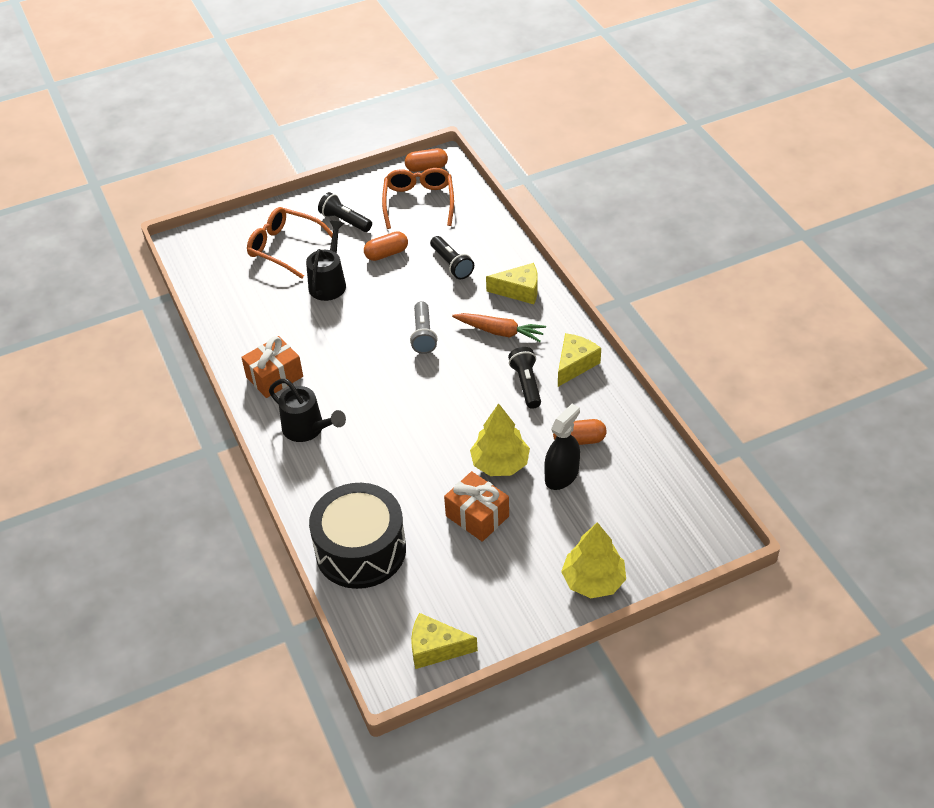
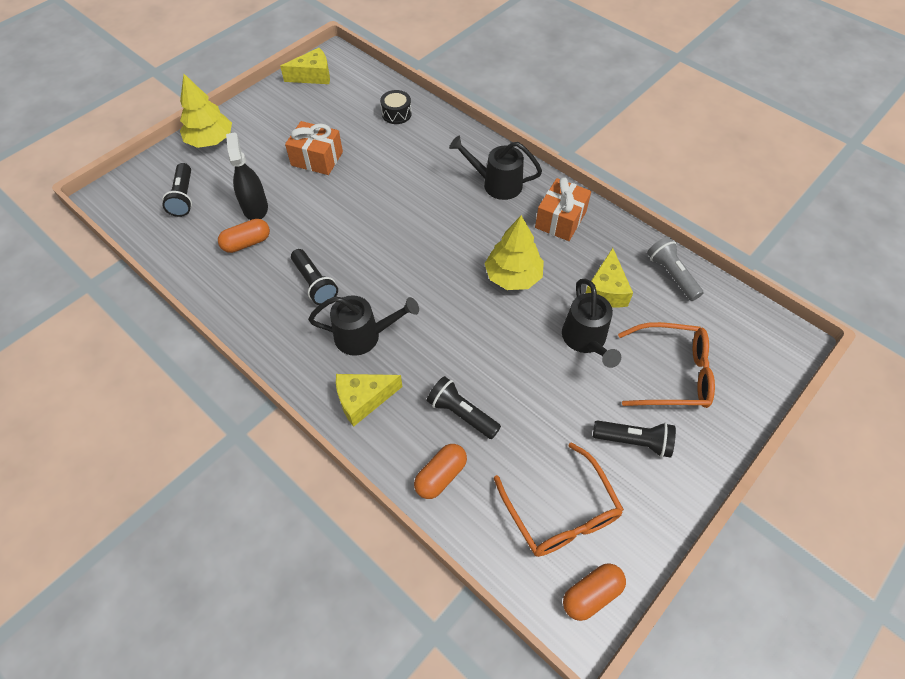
camera: 155 degrees right, 10 degrees up
black drum [309,483,406,589] -> black drum [380,90,412,124], size x0.42
orange capsule [364,231,408,261] -> orange capsule moved to [414,444,467,499]
grey flashlight [410,301,438,354] -> grey flashlight moved to [647,237,703,301]
orange carrot [452,313,546,342] -> black watering can [308,295,419,356]
yellow tree [470,403,530,476] -> yellow tree moved to [484,215,544,290]
black spray bottle [544,404,580,490] -> black spray bottle turned 150 degrees clockwise [226,133,268,220]
yellow cheese [558,333,601,387] -> yellow cheese moved to [586,248,633,308]
none -> black flashlight [162,163,192,217]

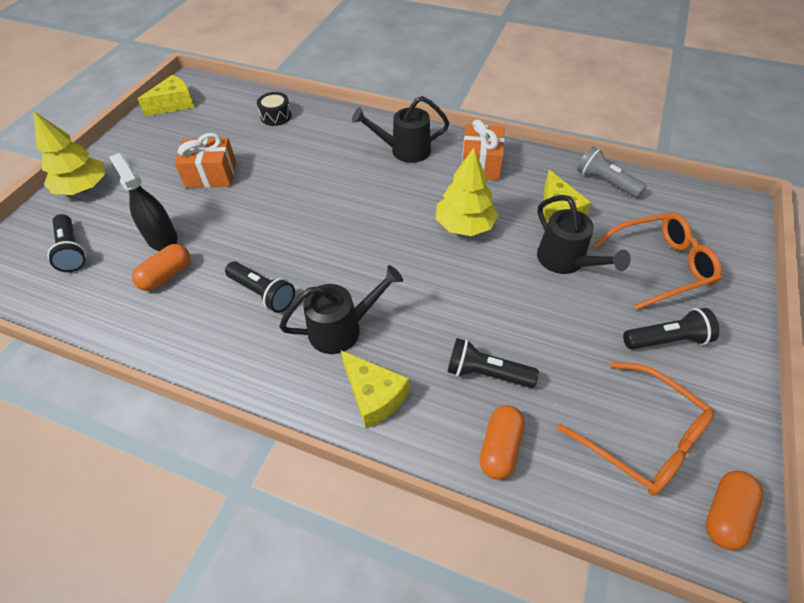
camera: 20 degrees left, 5 degrees down
yellow cheese [336,374,403,427] -> yellow cheese turned 90 degrees counterclockwise [341,350,409,429]

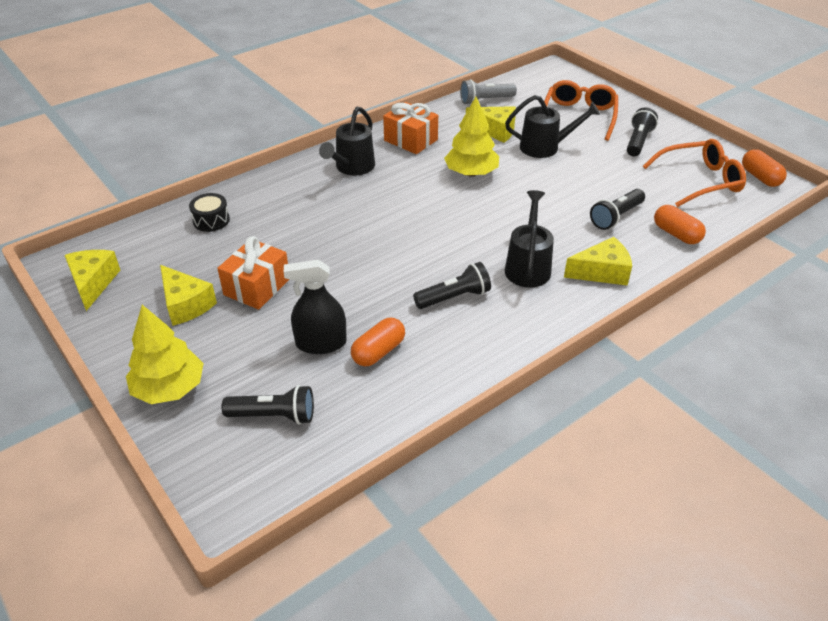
camera: 60 degrees left, 10 degrees down
orange capsule [132,244,190,291] -> orange capsule turned 60 degrees clockwise [351,318,405,367]
none -> yellow cheese [160,265,217,326]

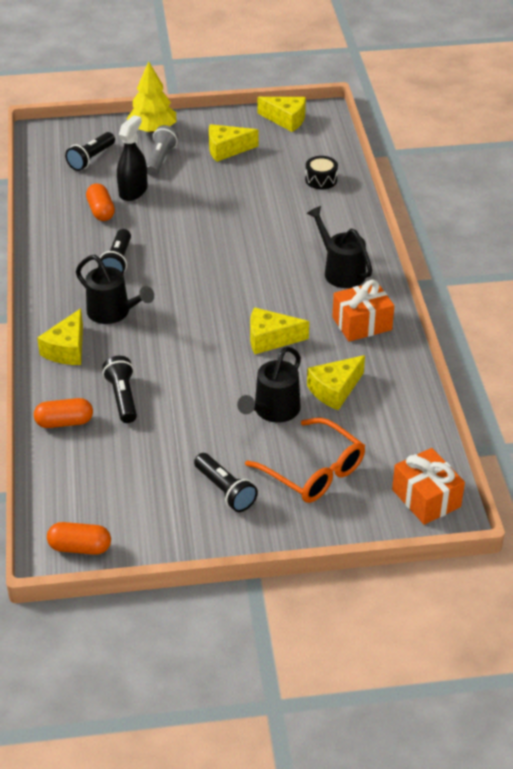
camera: 120 degrees right, 0 degrees up
orange gift [217,236,290,310] -> orange gift moved to [392,448,465,525]
yellow tree [444,97,499,177] -> yellow cheese [250,307,309,354]
grey flashlight [460,79,517,105] -> grey flashlight moved to [147,125,178,176]
orange glasses [643,139,746,207] -> none

